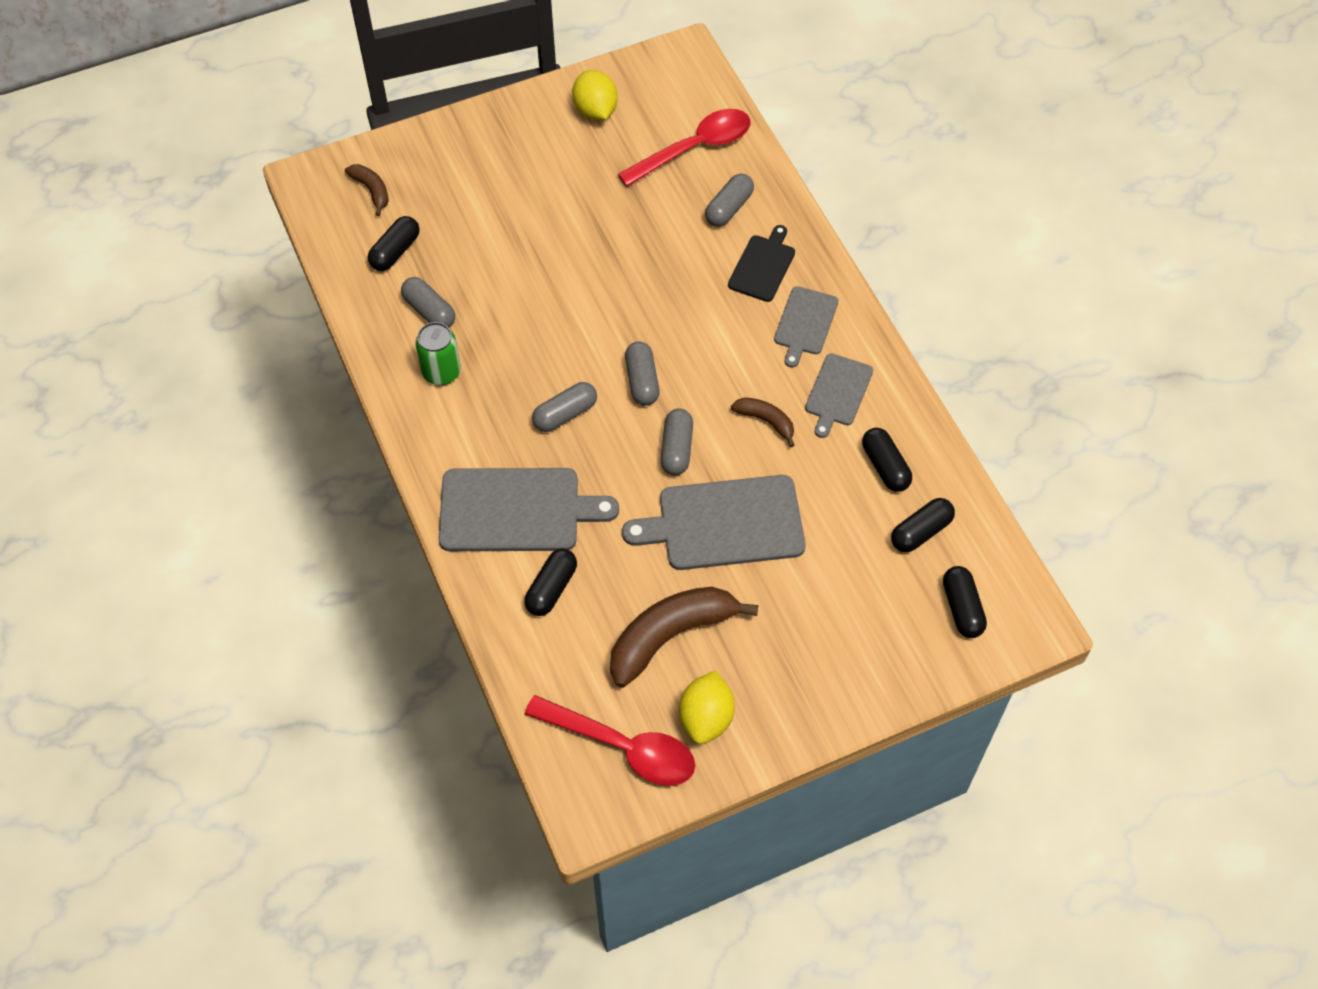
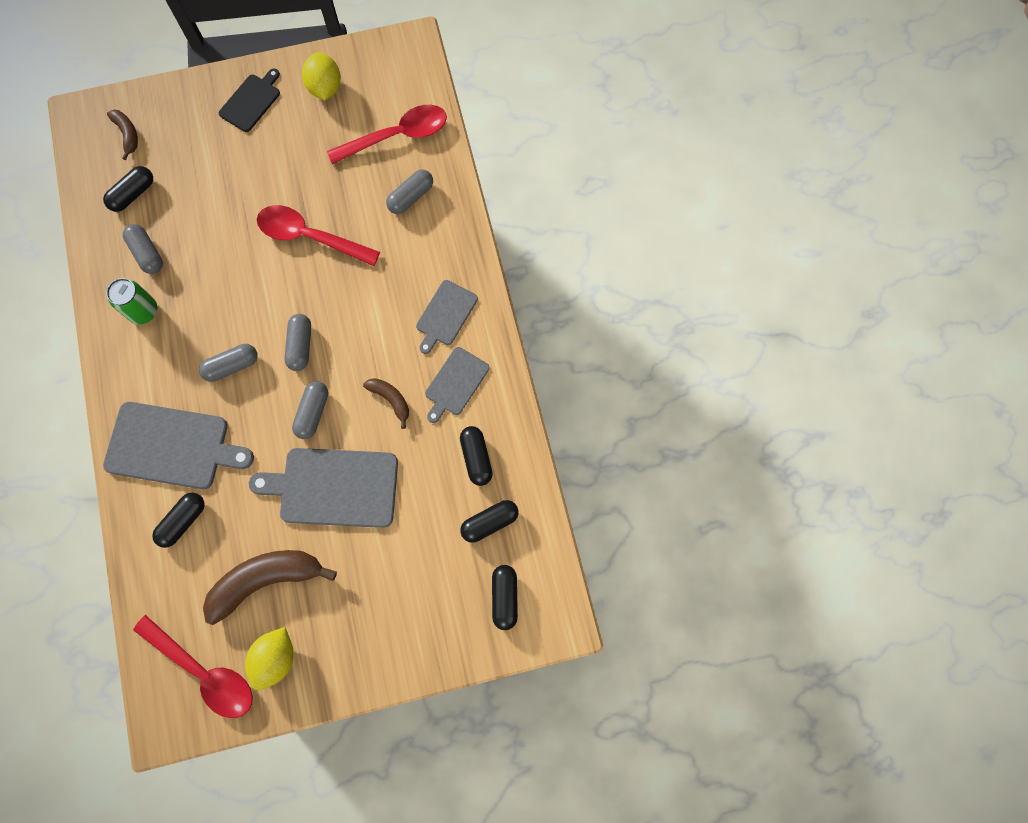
camera: 10 degrees right, 15 degrees up
black cutting board [728,225,795,302] -> black cutting board moved to [219,69,280,132]
none -> red spoon [257,205,380,266]

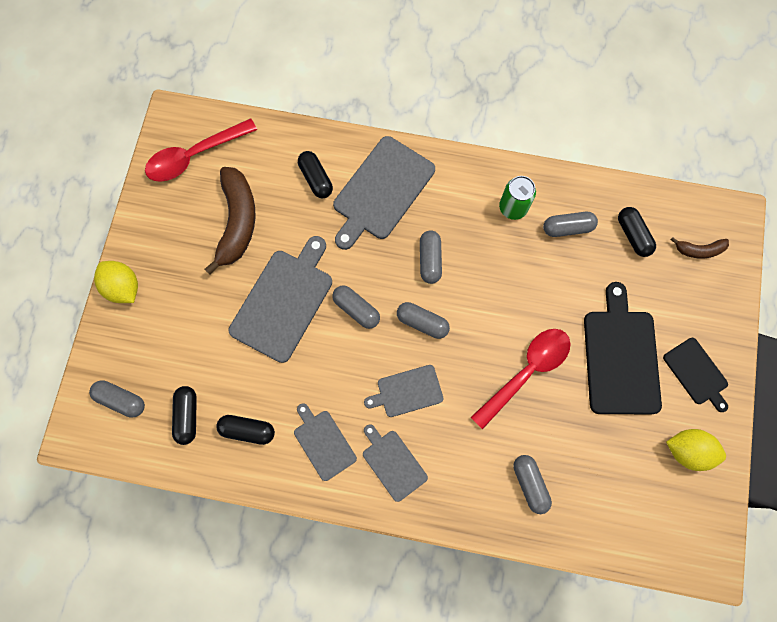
camera: 115 degrees right, 0 degrees up
yellow lemon [245,627,294,690] -> yellow lemon moved to [94,261,138,303]
red spoon [327,105,447,164] -> none
brown banana [363,378,409,429] -> none
black capsule [492,565,518,630] -> grey capsule [89,380,145,418]
none -> grey cutting board [364,365,443,417]
none -> black cutting board [584,282,662,414]

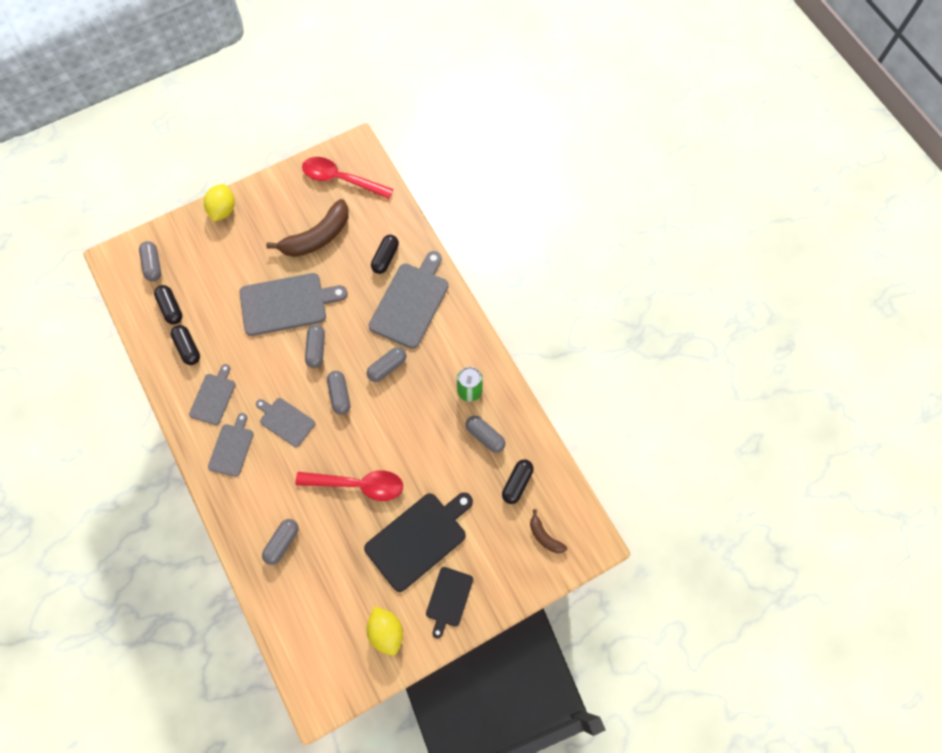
camera: 50 degrees right, 5 degrees down
black capsule [172,386,197,445] -> black capsule turned 75 degrees counterclockwise [154,285,183,325]
grey cutting board [333,136,435,250] -> grey cutting board turned 120 degrees clockwise [369,251,449,349]

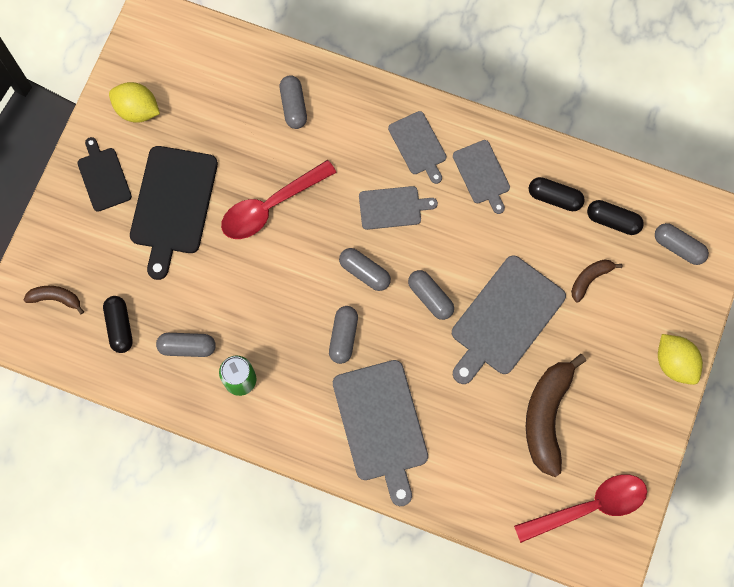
camera: 140 degrees right, 5 degrees up
black capsule [371,235,399,274] -> none
none -> brown banana [571,259,622,302]

